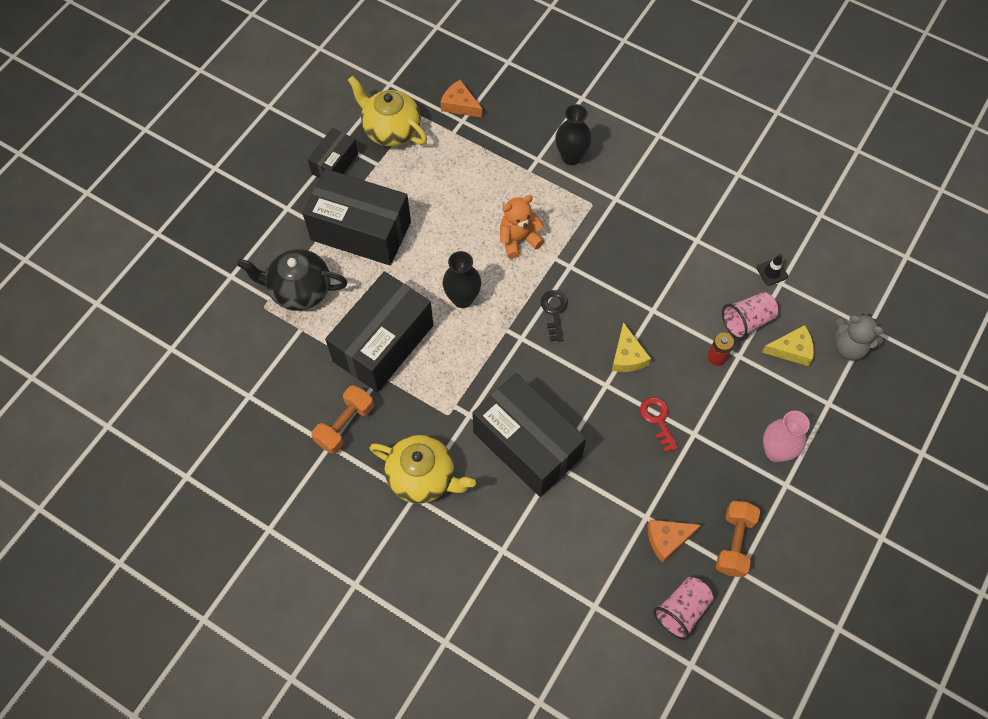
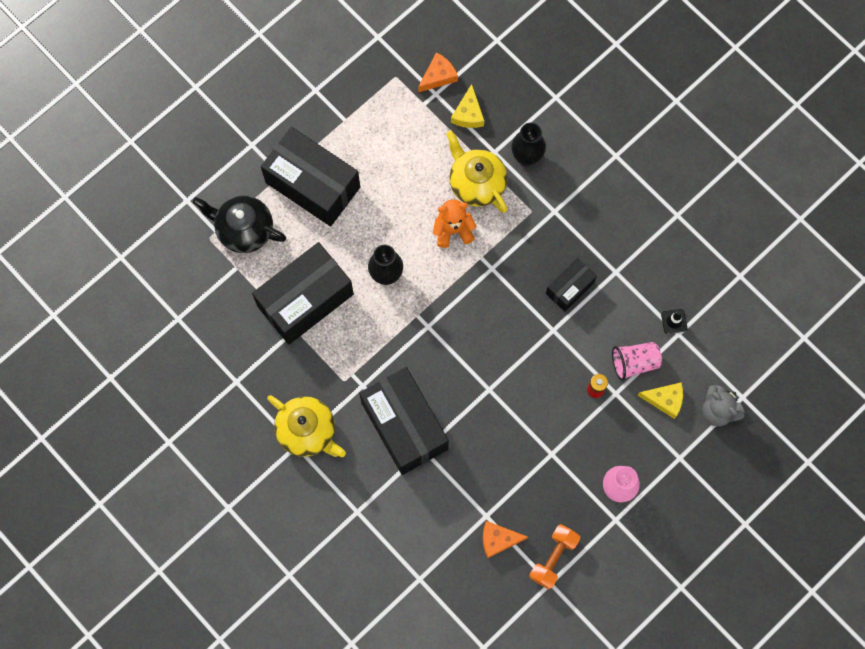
camera: 15 degrees right, 10 degrees up
black box [308,128,358,178] -> black box moved to [546,258,597,312]
orange dumbbell [311,385,374,454] -> none
yellow teapot [348,76,427,147] -> yellow teapot moved to [446,131,507,213]
orange cheese [440,80,483,118] -> orange cheese turned 90 degrees clockwise [418,52,458,92]
black key [540,290,568,342] -> none
yellow cheese [612,322,651,372] -> yellow cheese moved to [451,84,484,128]
red key [640,397,678,453] -> none
pink cup [653,577,714,640] -> none

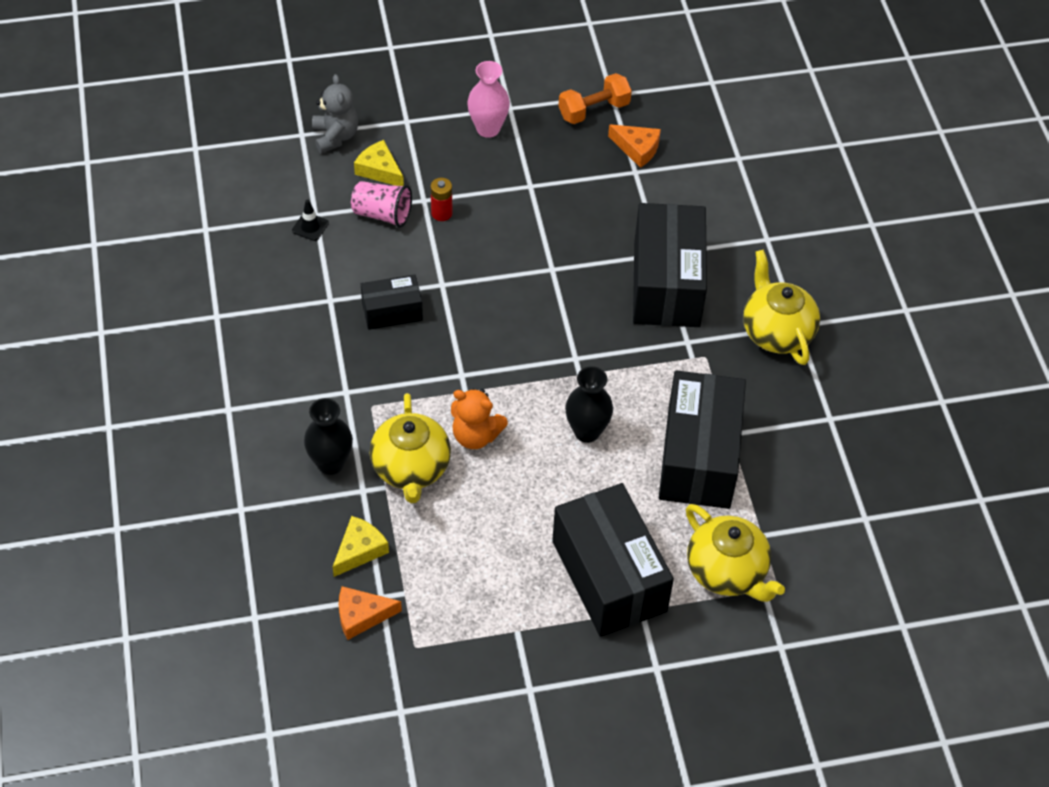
camera: 150 degrees left, 20 degrees down
black teapot [192,196,286,253] -> yellow teapot [686,504,785,602]
black box [252,242,354,344] -> black box turned 75 degrees counterclockwise [659,370,746,509]

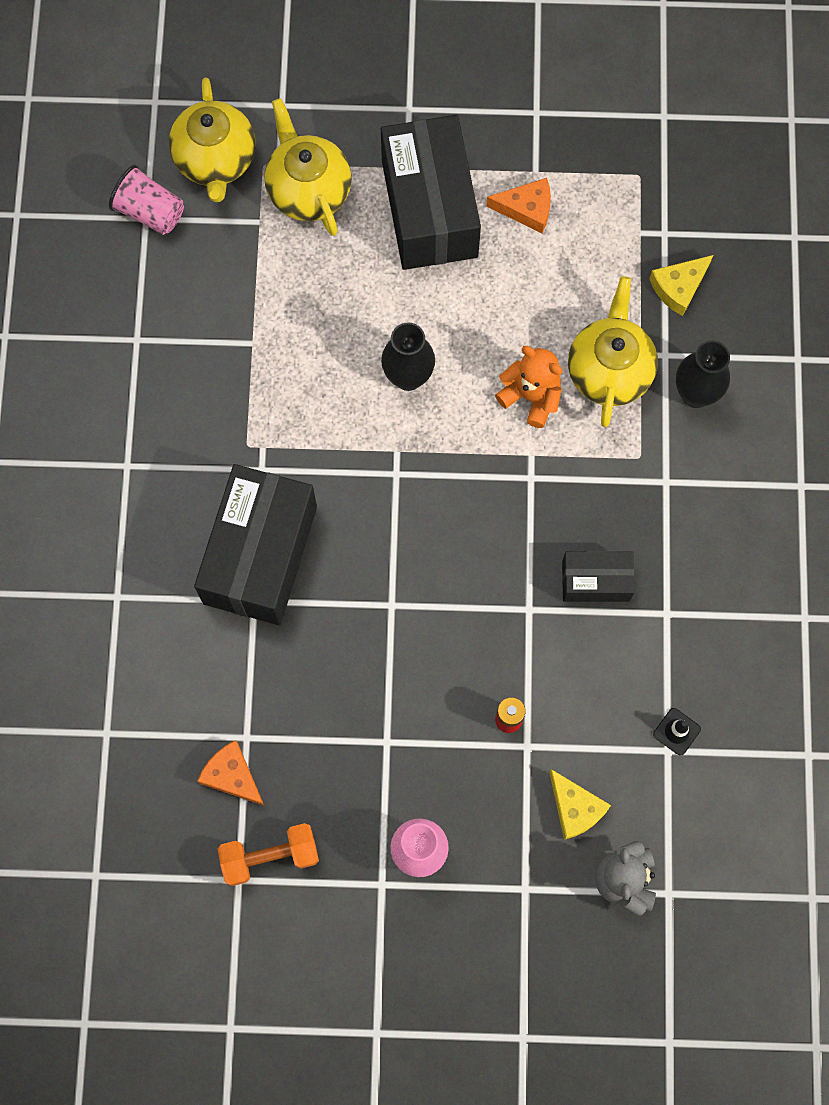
camera: 165 degrees left, 20 degrees up
orange cheese [339,586,402,640] -> orange cheese moved to [486,178,551,233]
pink cup [351,181,412,228] -> pink cup moved to [109,165,184,235]
black box [659,370,746,509] -> none
yellow teapot [743,249,820,365] -> yellow teapot moved to [169,77,256,202]

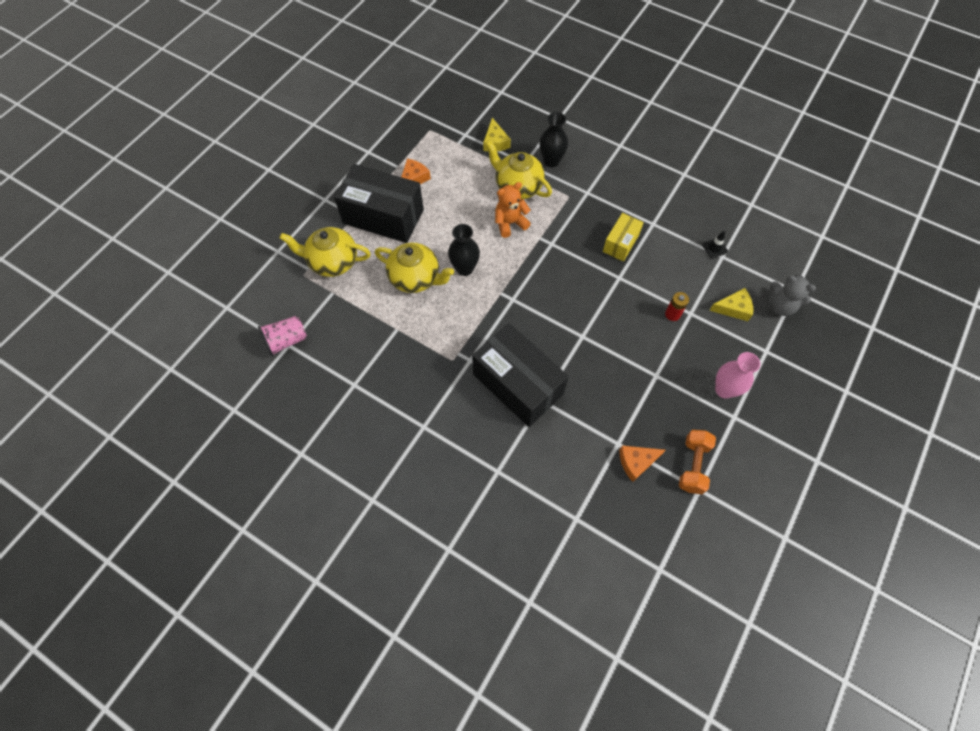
camera: 60 degrees left, 10 degrees down
yellow teapot [169,77,256,202] -> yellow teapot moved to [375,243,454,293]
black box [562,551,634,602] -> yellow box [603,213,644,262]

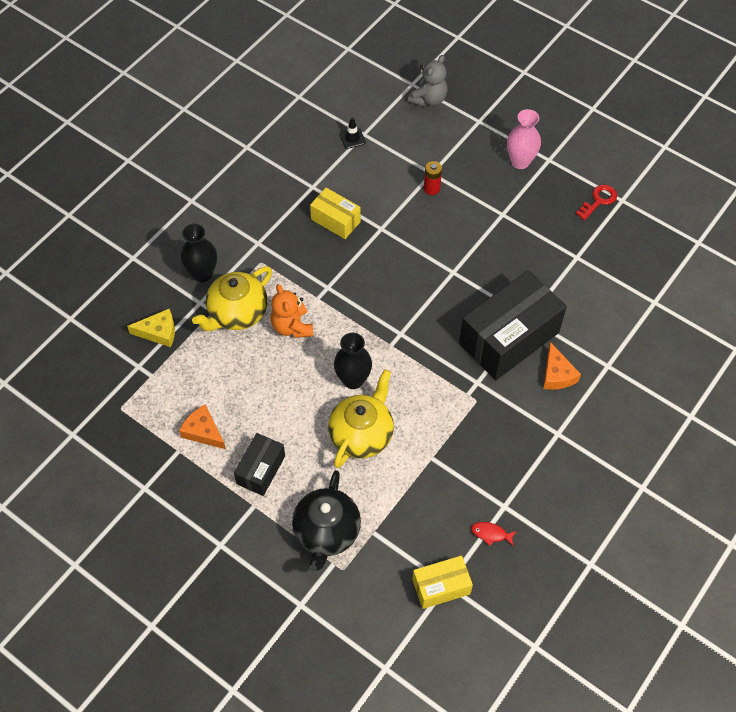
camera: 85 degrees left, 5 degrees down
pink cup [258,316,307,356] -> yellow box [412,555,473,609]
yellow teapot [279,227,371,277] -> black teapot [292,470,361,571]
black box [334,164,424,243] -> black box [234,433,285,496], size x0.52
orange cheese [619,445,665,482] -> orange cheese moved to [543,342,581,390]
orange dumbbell [679,430,716,494] -> red key [576,184,617,220]
yellow cheese [709,288,753,321] -> none
none -> red fish [471,522,516,547]

